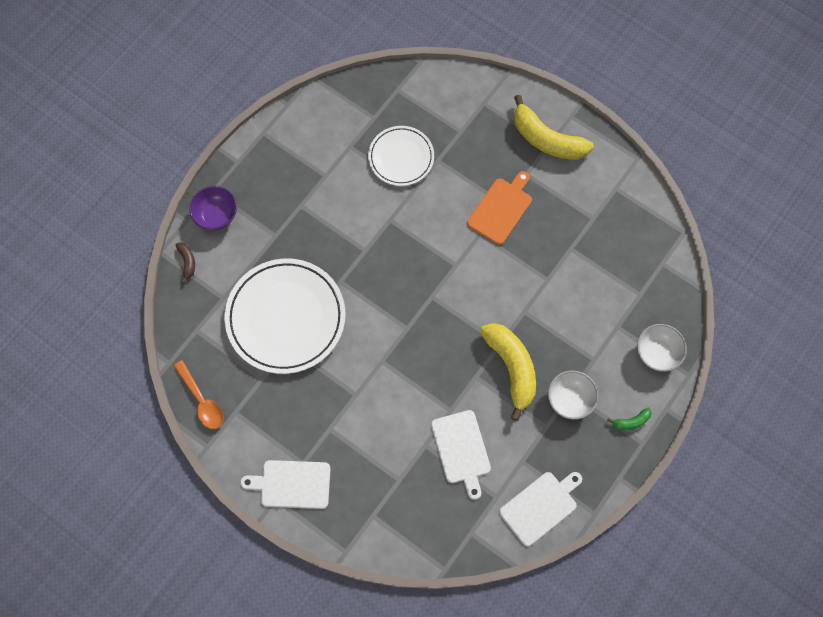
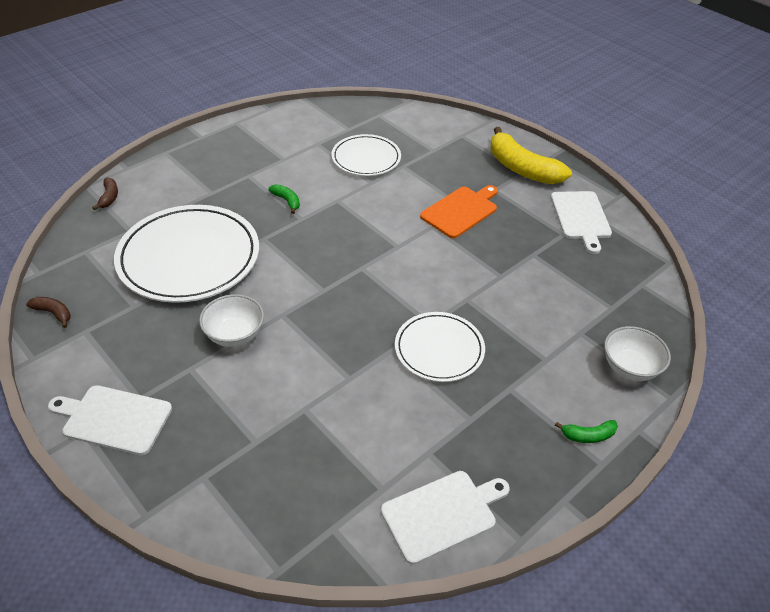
camera: 10 degrees right, 25 degrees down
orange spoon [174,360,224,429] -> brown banana [26,297,71,328]
purple bowl [189,186,237,230] -> none
white cutting board [431,410,491,500] -> white cutting board moved to [551,191,612,254]
yellow banana [480,323,536,421] -> white plate [395,312,485,382]
white bowl [548,371,598,420] -> white bowl moved to [199,294,264,347]
none -> green banana [268,184,300,214]

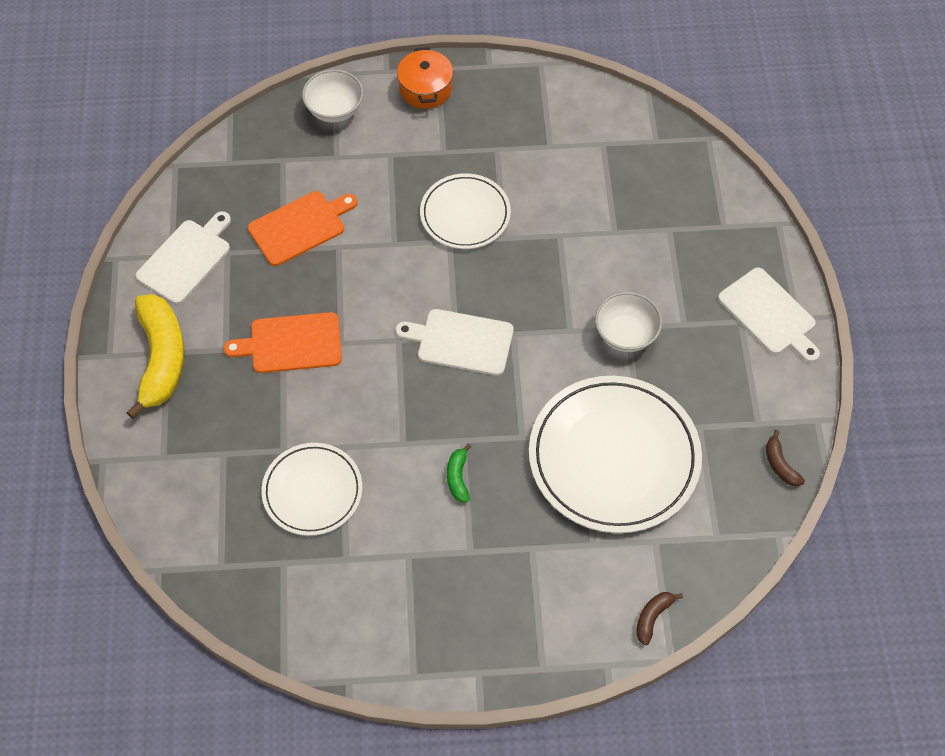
camera: 140 degrees left, 15 degrees up
white cutting board [381,471,510,565] -> white cutting board moved to [396,309,514,376]
green banana [555,420,618,443] -> orange pot [397,47,453,109]
none -> orange cutting board [248,191,358,266]

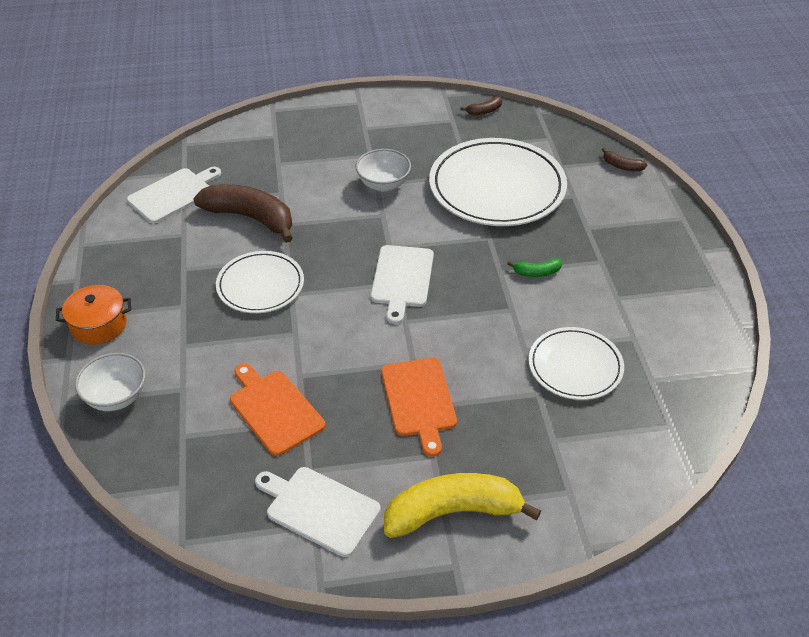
camera: 95 degrees left, 15 degrees down
white cutting board [718,267,820,362] -> white cutting board moved to [127,167,221,223]
none -> brown banana [193,184,293,243]

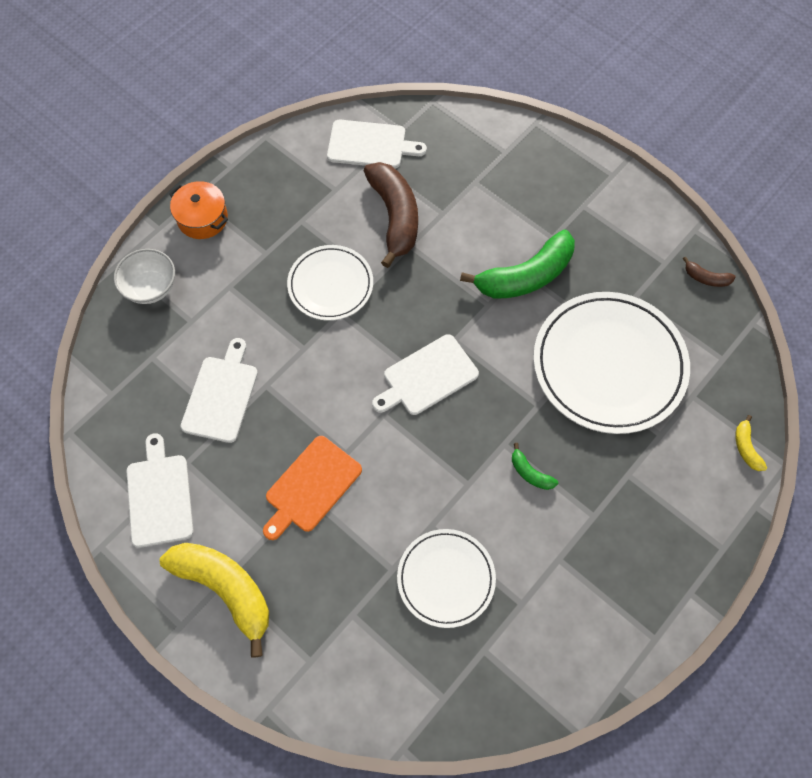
camera: 50 degrees right, 20 degrees up
orange cutting board [230,363,325,456] -> white cutting board [180,338,258,443]
white bowl [356,149,411,192] -> green banana [460,230,575,299]
brown banana [602,148,647,171] -> yellow banana [736,415,767,471]

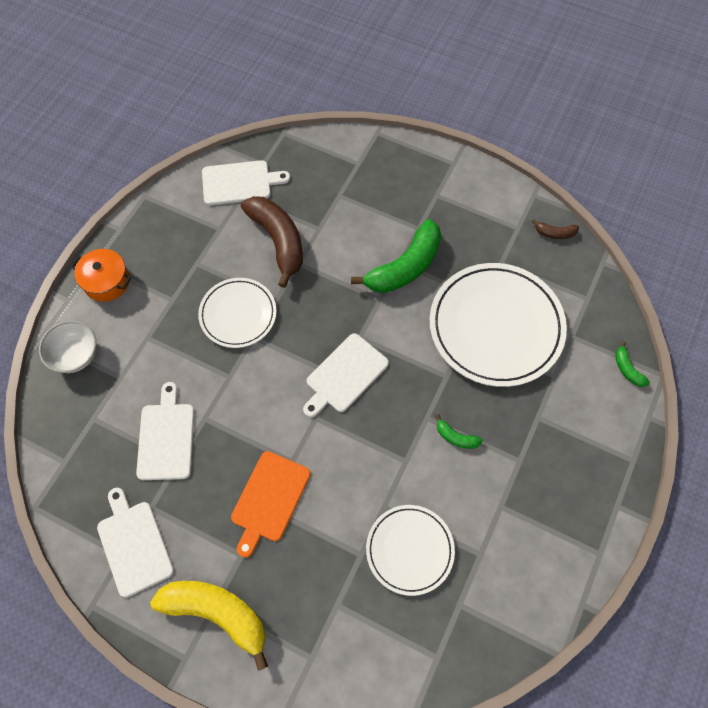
camera: 15 degrees left, 0 degrees up
yellow banana [736,415,767,471] -> green banana [615,341,650,387]

